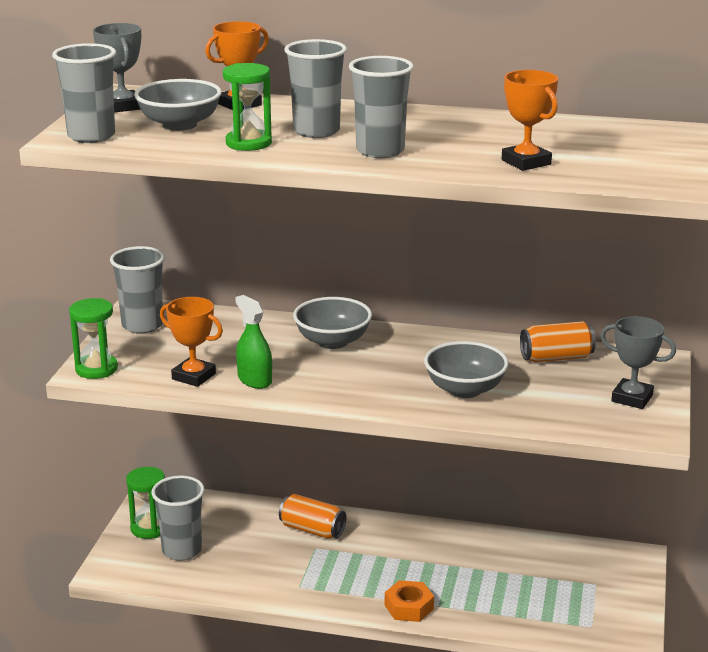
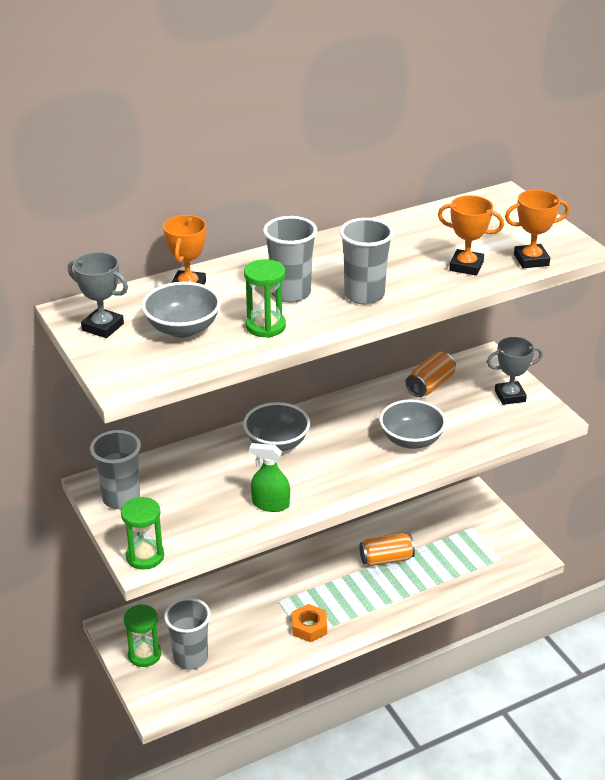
camera: 40 degrees left, 10 degrees up
grey cup [52,43,116,143] -> none
orange trophy [160,297,223,387] -> orange trophy moved to [505,190,569,268]
orange can [279,494,346,539] -> orange can moved to [359,533,415,566]
orange nut [385,580,434,622] -> orange nut moved to [292,604,327,642]

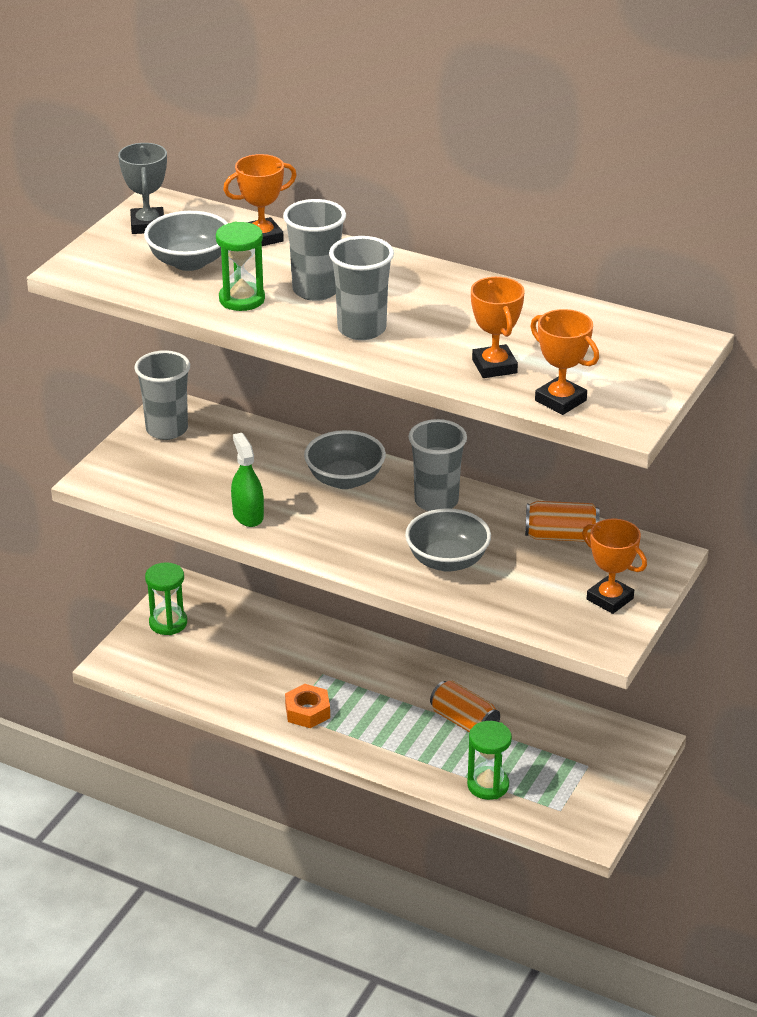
camera: 55 degrees right, 0 degrees up
green hourglass [121,497,164,570] -> green hourglass moved to [467,721,512,800]
grey cup [164,598,211,670] -> grey cup moved to [409,419,467,511]
grey trophy [487,337,543,405] -> orange trophy [582,519,647,614]

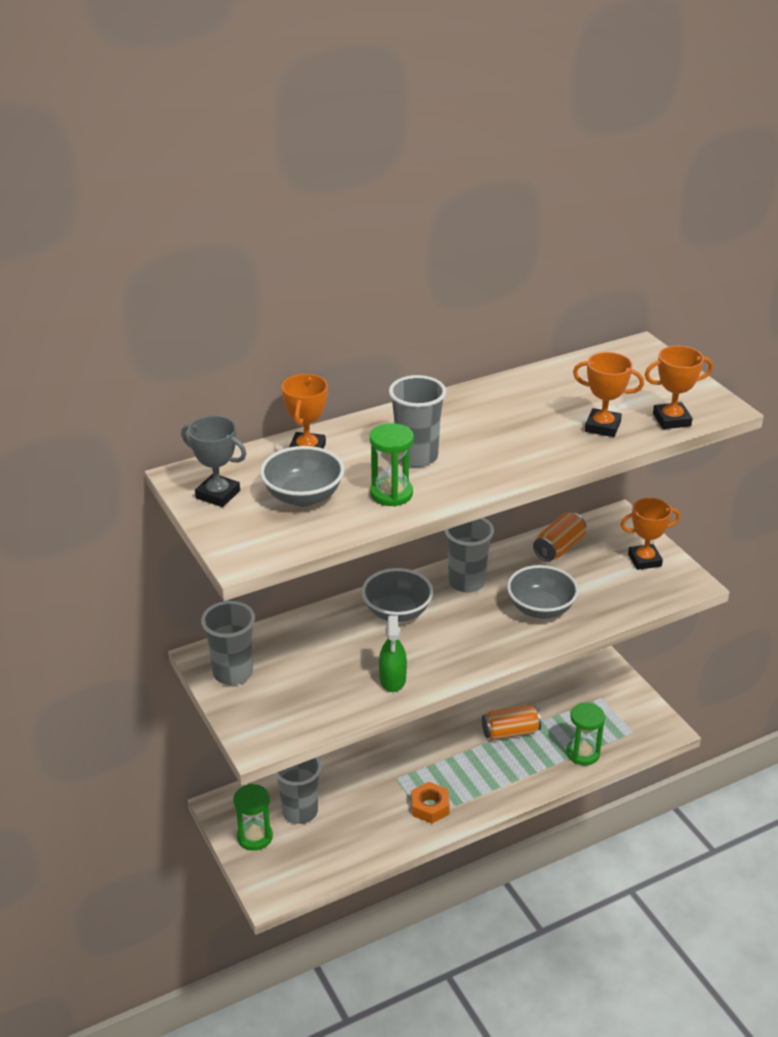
camera: 55 degrees left, 0 degrees up
green spray bottle [231,433,264,527] -> green spray bottle turned 105 degrees counterclockwise [379,616,407,692]
grey cup [329,236,394,340] -> grey cup moved to [274,757,322,824]

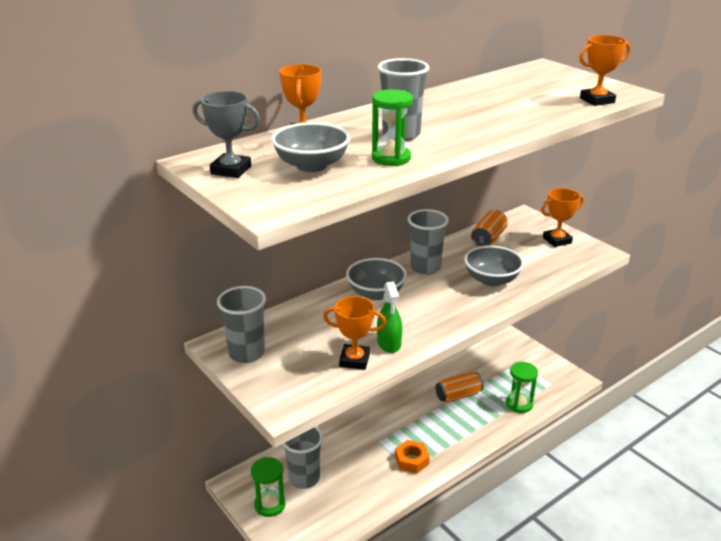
camera: 10 degrees left, 5 degrees down
orange trophy [573,352,644,437] -> orange trophy moved to [323,296,386,370]

